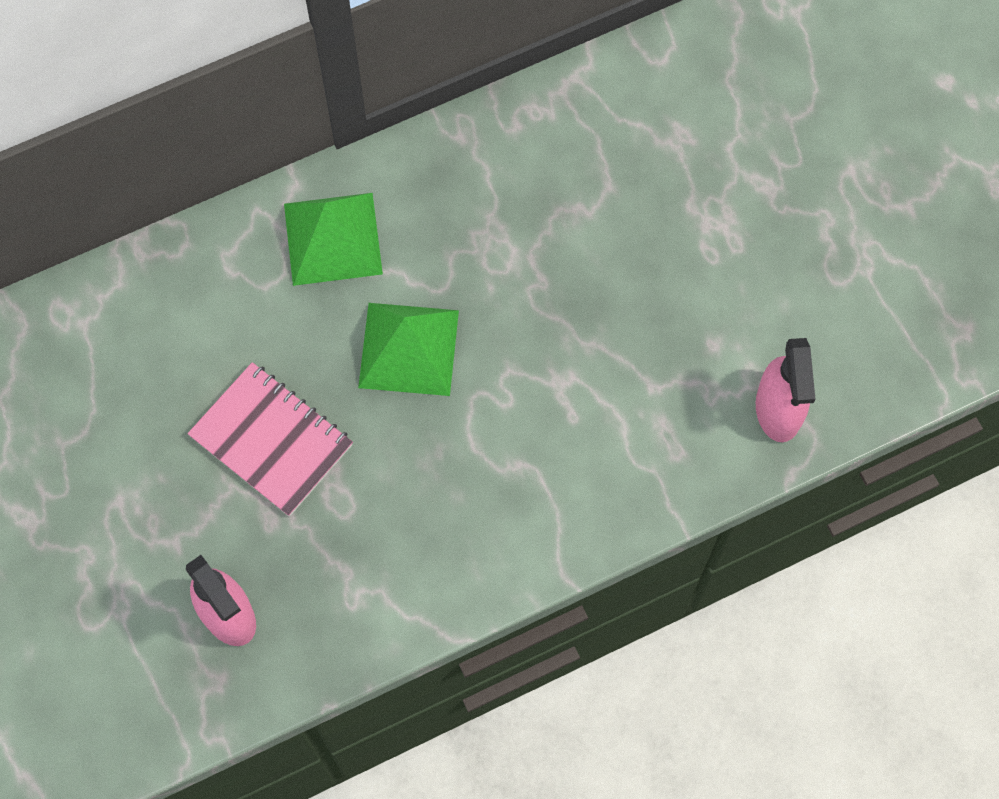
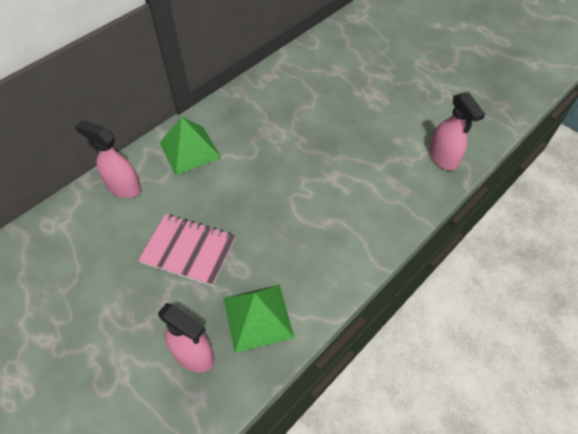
camera: 20 degrees left, 15 degrees down
green pyramid [358,303,459,396] -> green pyramid moved to [223,284,294,353]
none -> pink spray bottle [75,120,141,198]

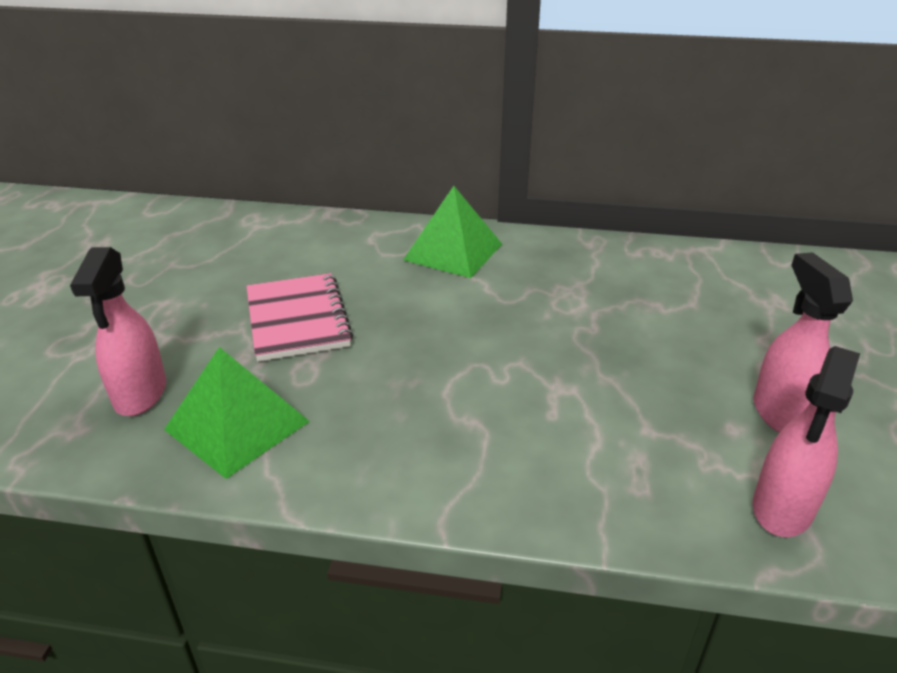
camera: 55 degrees right, 20 degrees down
pink spray bottle [75,120,141,198] -> pink spray bottle moved to [753,252,853,433]

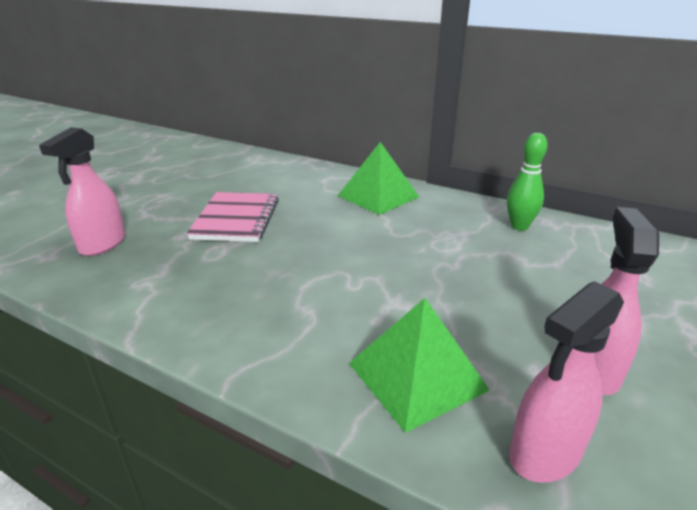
camera: 20 degrees right, 5 degrees down
green pyramid [164,347,310,479] -> green pyramid moved to [349,298,490,433]
none -> green bowling pin [507,133,548,231]

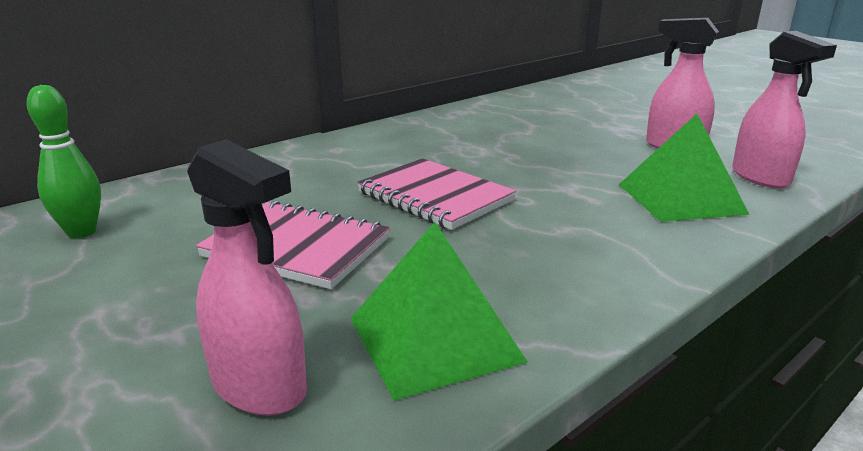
camera: 70 degrees left, 5 degrees down
green pyramid [338,142,419,215] -> green pyramid moved to [350,222,527,400]
green bowling pin [507,133,548,231] -> green bowling pin moved to [27,85,101,238]
none -> pink notebook [357,158,516,230]

